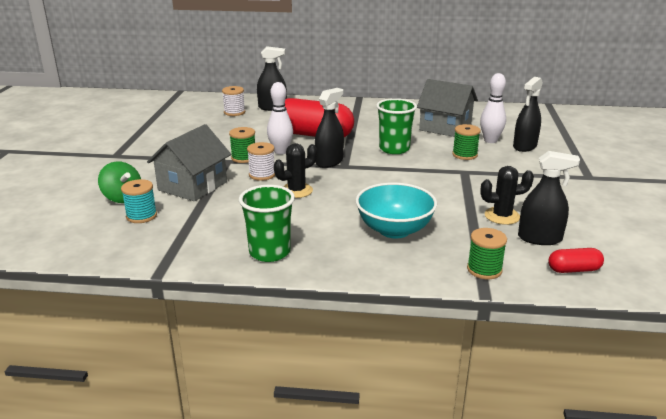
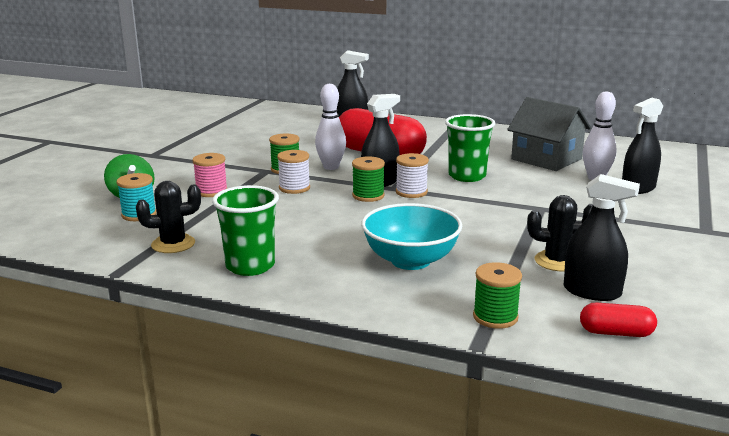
camera: 15 degrees right, 5 degrees down
grey house [147,124,231,201] -> pink spool [192,153,227,197]
white spool [222,86,245,116] -> white spool moved to [396,153,429,198]
black cactus [274,143,317,198] -> black cactus moved to [136,181,201,253]
green spool [452,124,481,160] -> green spool moved to [352,156,385,202]

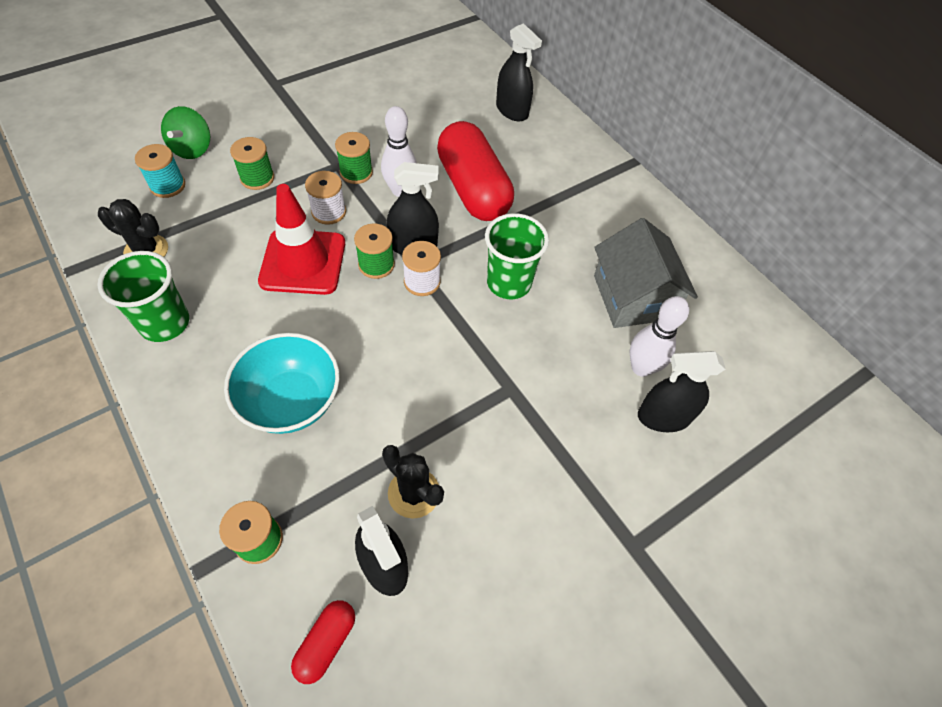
camera: 30 degrees right, 35 degrees up
pink spool [192,153,227,197] -> green spool [230,137,274,190]
red capsule [580,302,657,337] -> red capsule turned 75 degrees clockwise [291,600,355,684]
none -> red traffic cone [258,184,345,295]

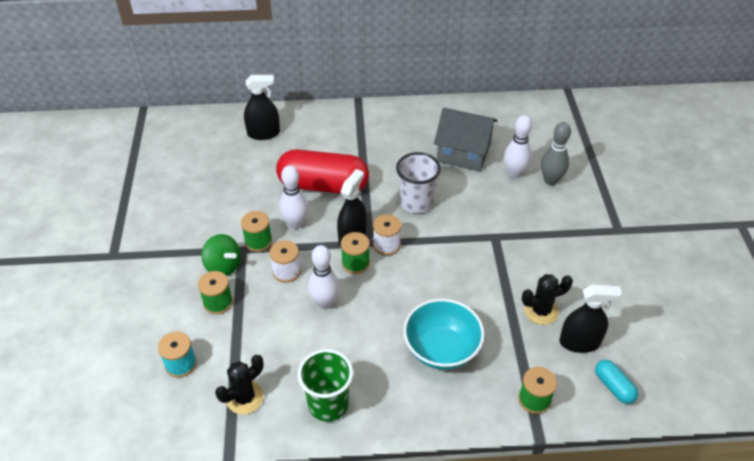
camera: 55 degrees left, 10 degrees down
green spinning top [161,106,210,159] -> green spinning top moved to [201,234,241,276]
red traffic cone [258,184,345,295] -> white bowling pin [308,245,340,309]
red capsule [291,600,355,684] -> turquoise capsule [595,360,638,404]
green cup [485,213,549,299] -> white cup [396,152,441,213]
black spray bottle [638,351,726,432] -> grey bowling pin [541,122,571,185]

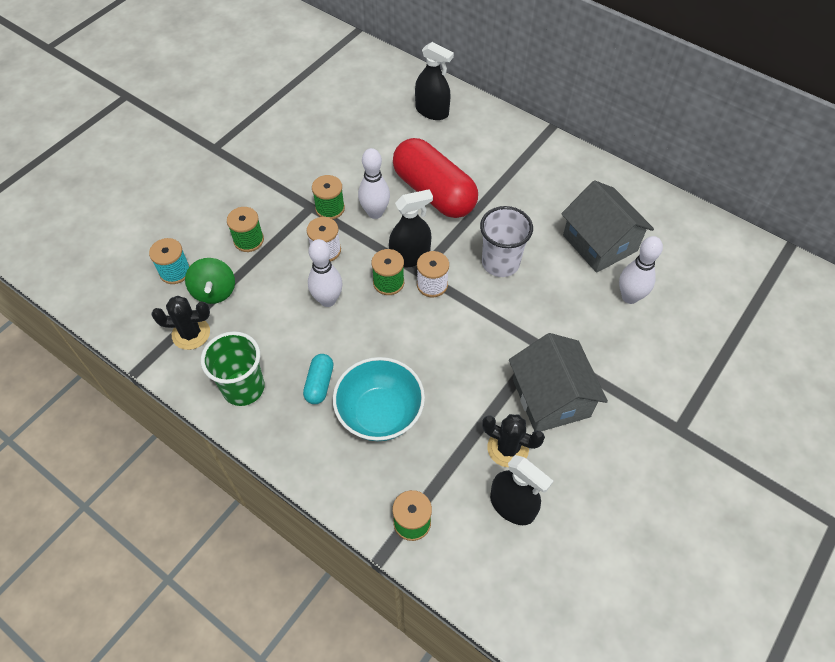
camera: 40 degrees right, 10 degrees up
green spinning top [201,234,241,276] -> green spinning top moved to [185,258,235,304]
grey bowling pin [541,122,571,185] -> none
turquoise capsule [595,360,638,404] -> turquoise capsule moved to [303,354,333,404]
none -> grey house [509,333,608,431]

